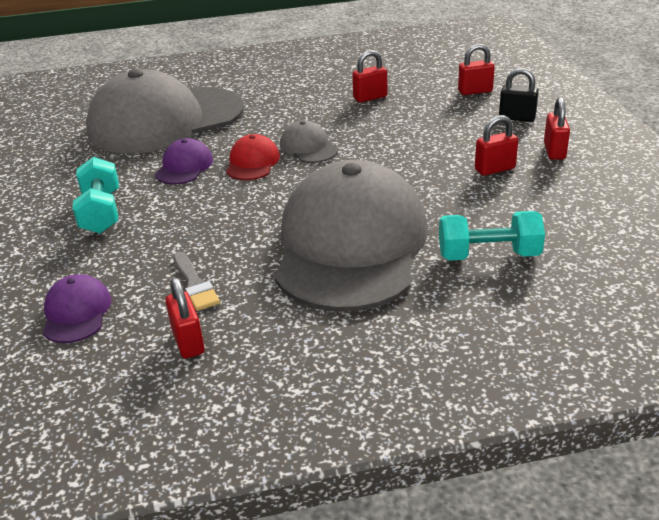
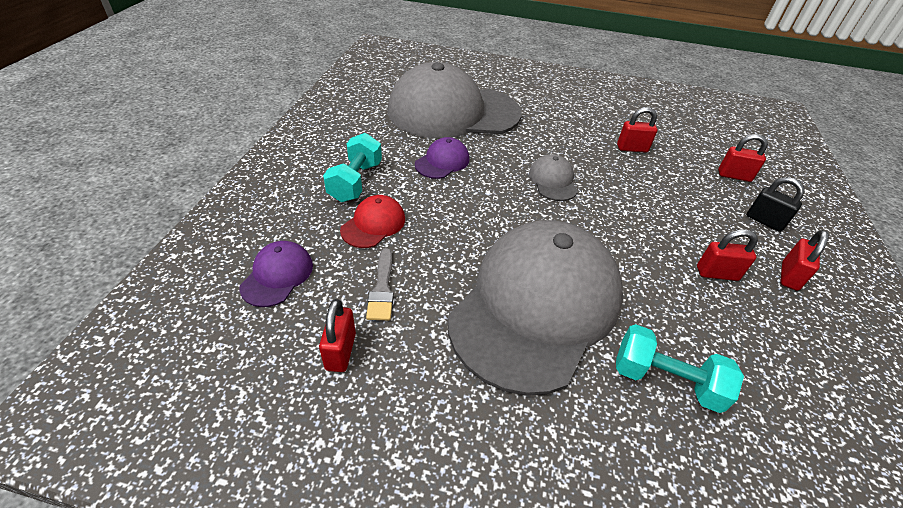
camera: 20 degrees right, 10 degrees up
red cap [226,134,280,180] -> red cap moved to [340,195,405,248]

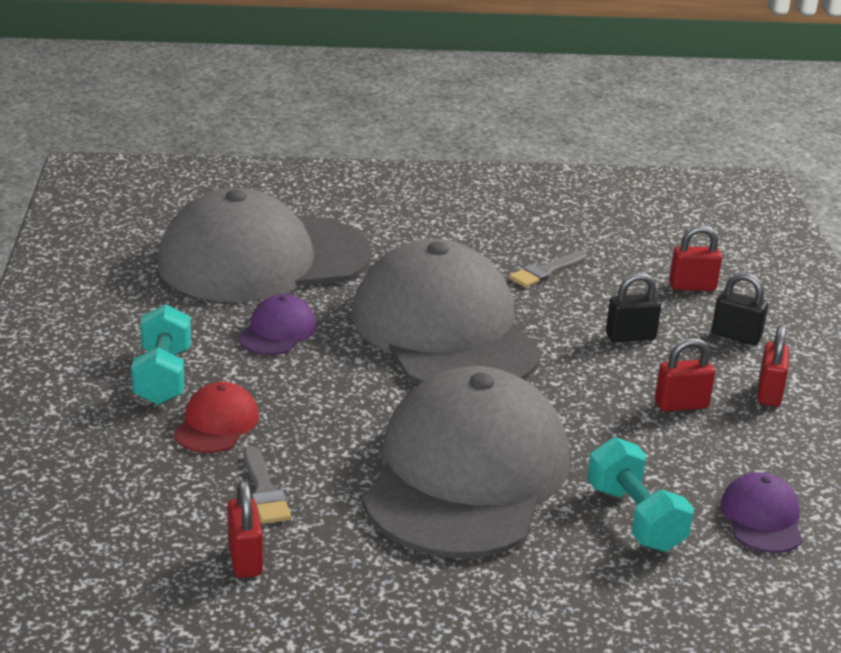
camera: 15 degrees left, 15 degrees down
purple cap [239,241,313,307] -> purple cap moved to [721,472,803,553]
grey cap [529,154,578,201] -> grey cap [352,239,542,384], size x2.49
turquoise dumbbell [616,324,744,413] -> turquoise dumbbell turned 60 degrees clockwise [587,437,694,552]
red padlock [617,107,657,153] -> grey brush [509,251,587,287]
none -> black padlock [606,273,661,342]

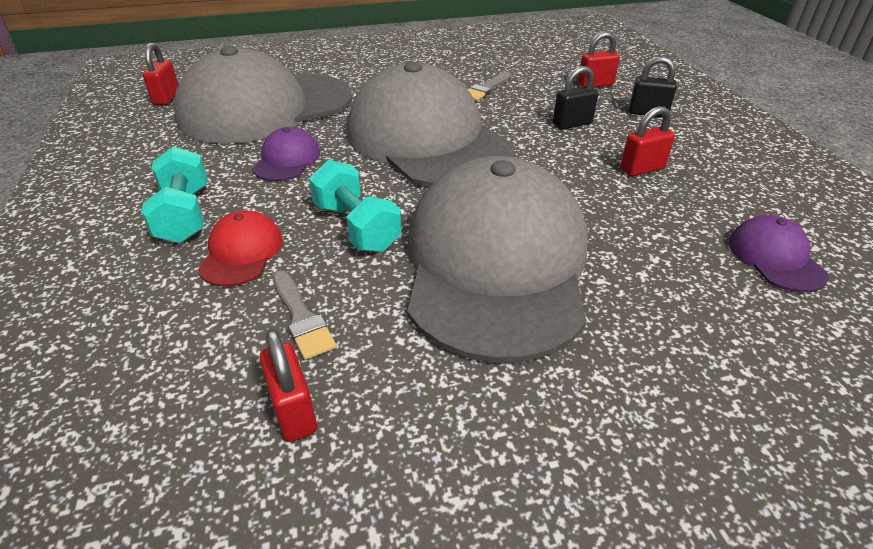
camera: 10 degrees left, 10 degrees up
turquoise dumbbell [587,437,694,552] -> turquoise dumbbell moved to [309,160,402,252]
red padlock [757,325,789,407] -> red padlock moved to [143,43,179,105]

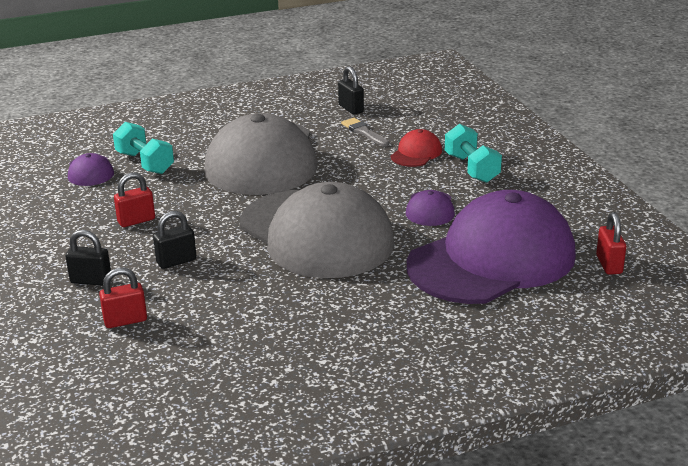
camera: 175 degrees right, 10 degrees down
grey cap [174,46,352,144] -> purple cap [407,190,576,304]
red cap [198,211,283,287] -> red cap turned 150 degrees counterclockwise [391,129,442,167]
red padlock [259,329,317,442] -> black padlock [338,66,364,114]
turquoise dumbbell [309,160,402,252] -> turquoise dumbbell moved to [113,122,174,174]
grey brush [468,72,511,101] -> none

